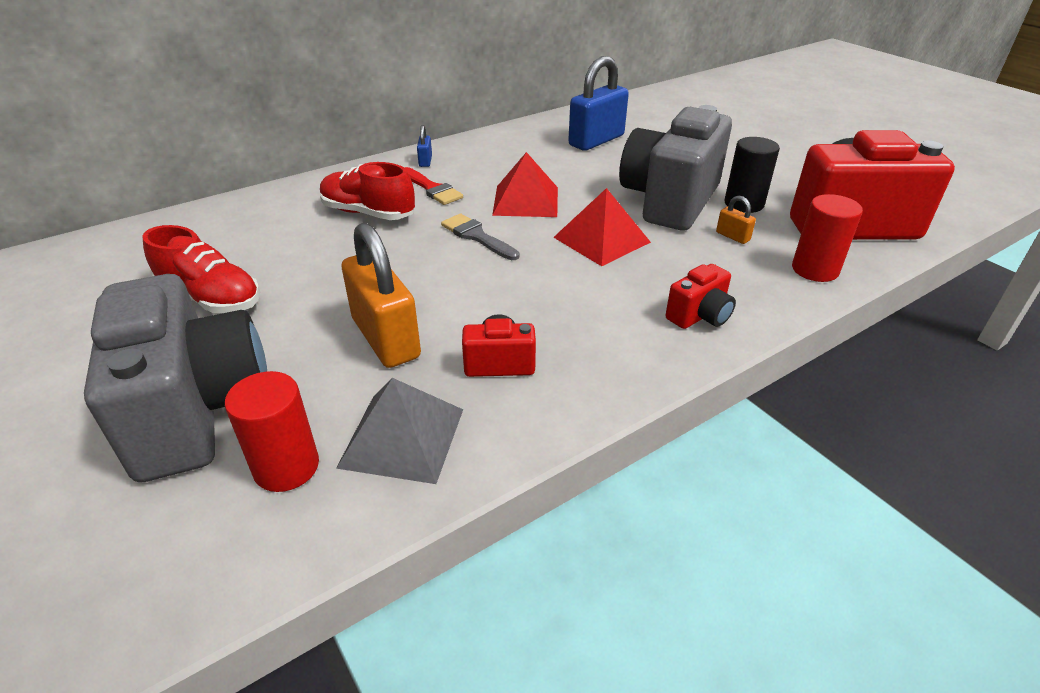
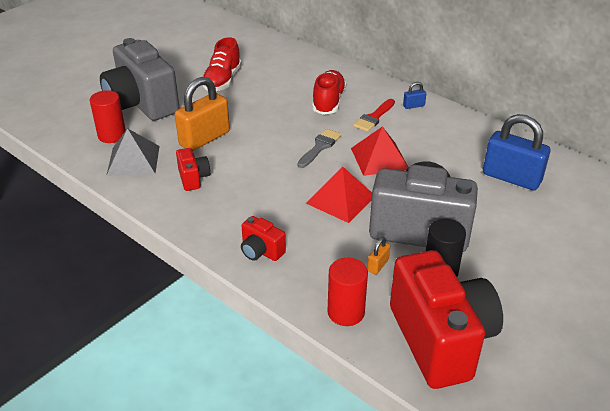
camera: 75 degrees right, 0 degrees up
grey camera [84,274,267,482] -> grey camera turned 90 degrees clockwise [100,38,180,121]

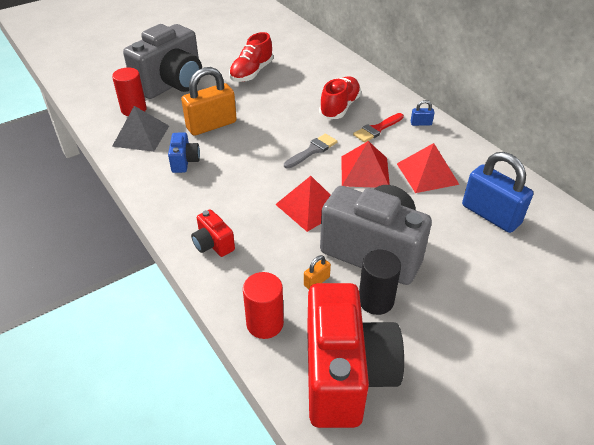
camera: 15 degrees right, 5 degrees up
grey camera [100,38,180,121] -> grey camera turned 120 degrees counterclockwise [123,24,202,99]
red camera [176,148,210,191] -> blue camera [168,132,200,173]
none -> red pyramid [397,143,460,193]

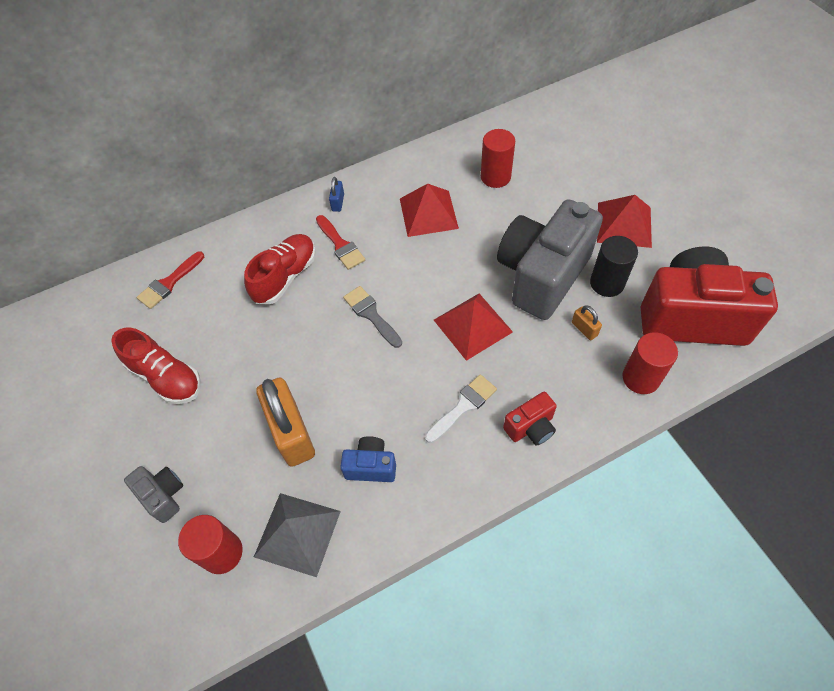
camera: 80 degrees left, 15 degrees up
grey camera [123,24,202,99] -> grey camera [124,466,183,523], size x0.44
red shoe [319,76,361,119] -> red shoe turned 90 degrees clockwise [244,234,316,305]
red pyramid [342,141,390,188] -> red pyramid moved to [597,195,652,248]
blue padlock [462,152,533,233] -> red cylinder [481,129,515,188]
none -> red brush [137,251,204,309]
none -> white brush [425,374,497,443]

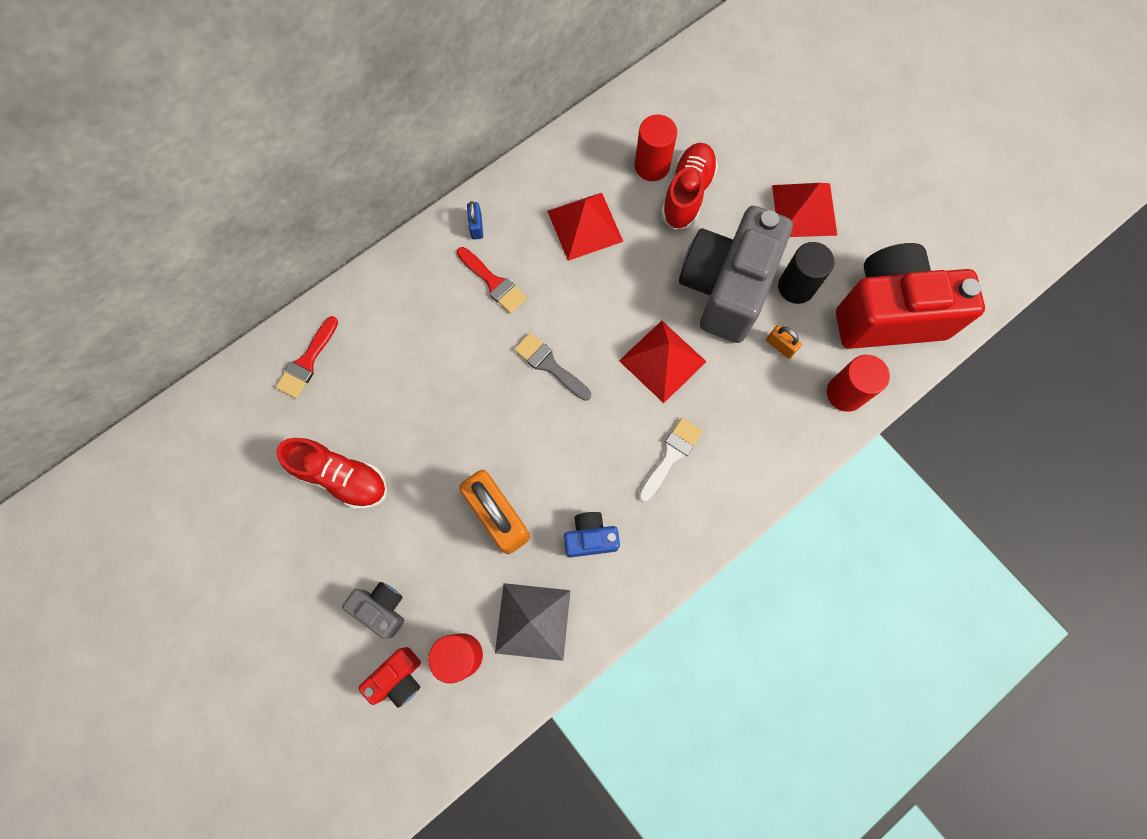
camera: 15 degrees left, 15 degrees up
red shoe [244,234,316,305] -> red shoe moved to [661,143,718,230]
red camera [503,392,557,446] -> red camera moved to [359,647,421,708]

